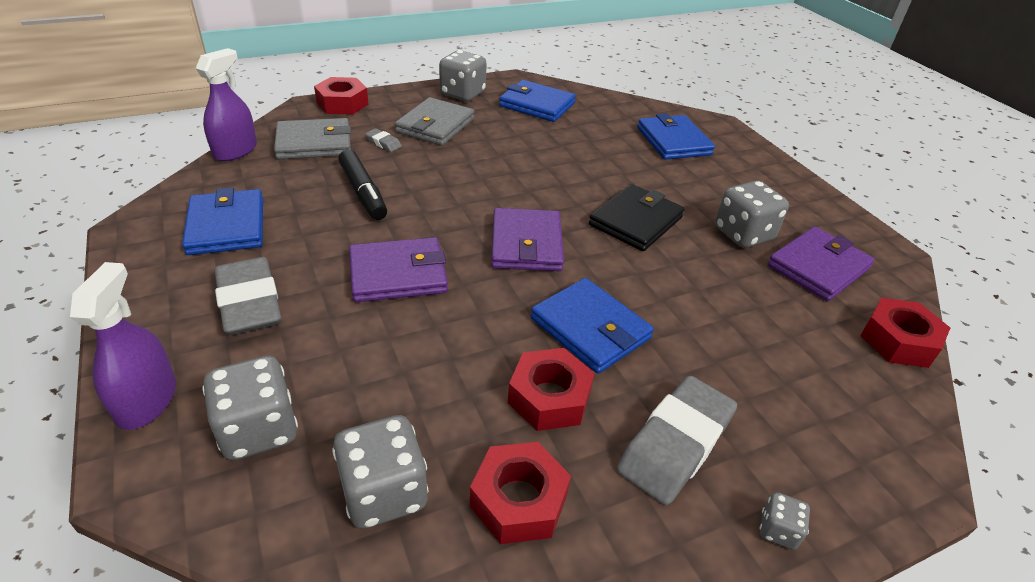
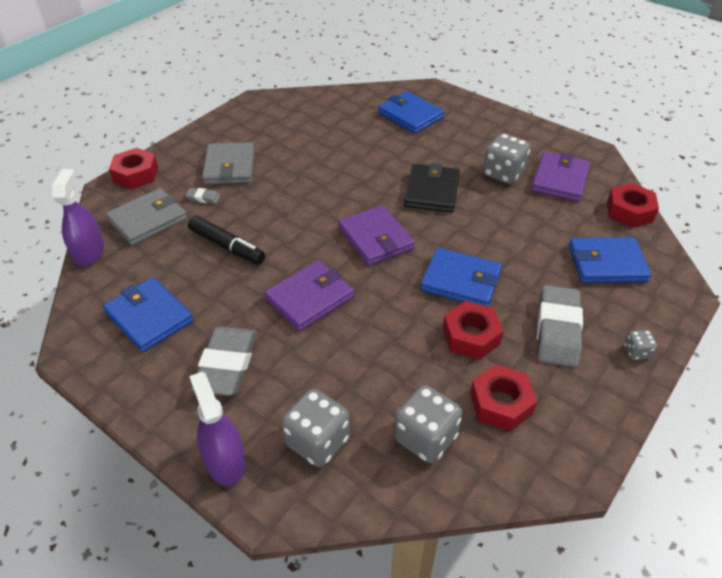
camera: 25 degrees left, 5 degrees up
grey eraser [214,257,282,335] -> grey eraser turned 60 degrees clockwise [191,326,257,396]
grey dice [439,50,487,101] -> none
blue wallet [499,80,576,122] -> blue wallet moved to [569,237,652,283]

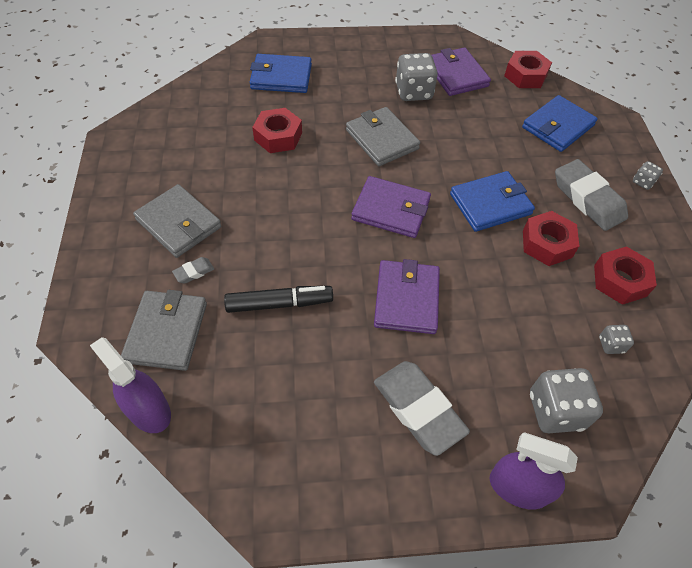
camera: 45 degrees left, 10 degrees up
blue wallet [103,277,194,352] -> none
red nut [109,148,158,189] -> red nut moved to [252,108,302,153]
grey dice [394,385,462,463] -> grey dice [599,325,634,354], size x0.50
black wallet [404,163,460,212] -> grey wallet [346,107,420,166]

